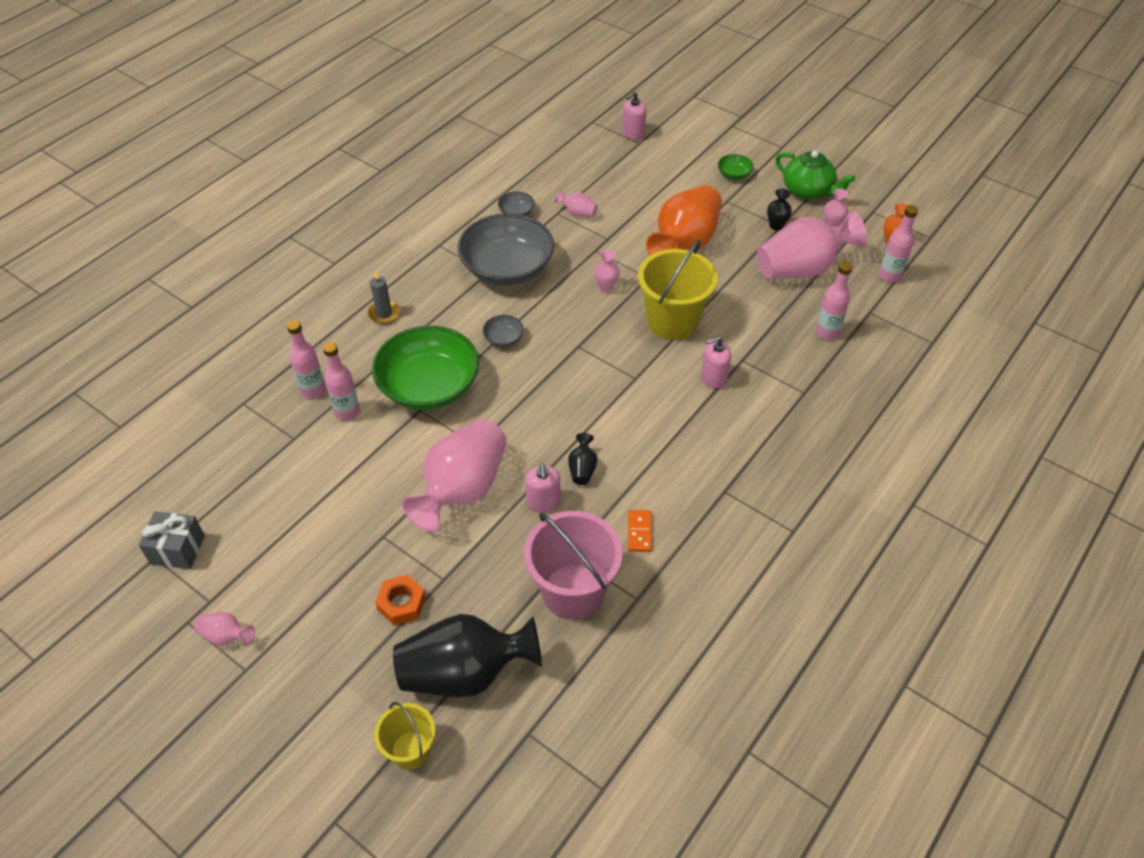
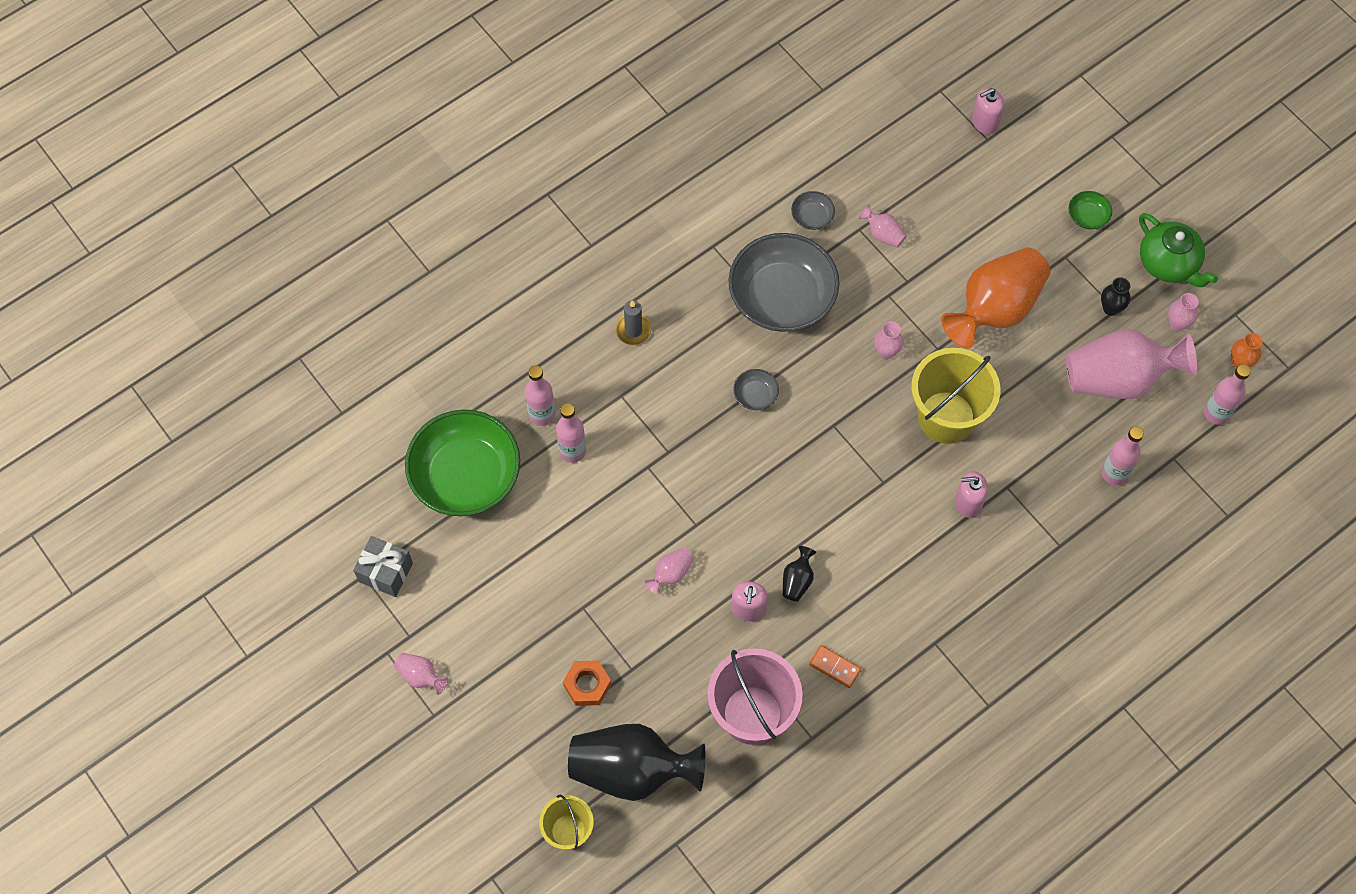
camera: 15 degrees right, 15 degrees up
green bowl [372,326,479,410] -> green bowl moved to [405,409,520,516]
pink vase [401,419,507,531] -> pink vase [644,547,694,595], size x0.42
orange domino [628,510,652,552] -> orange domino turned 75 degrees counterclockwise [809,645,861,688]

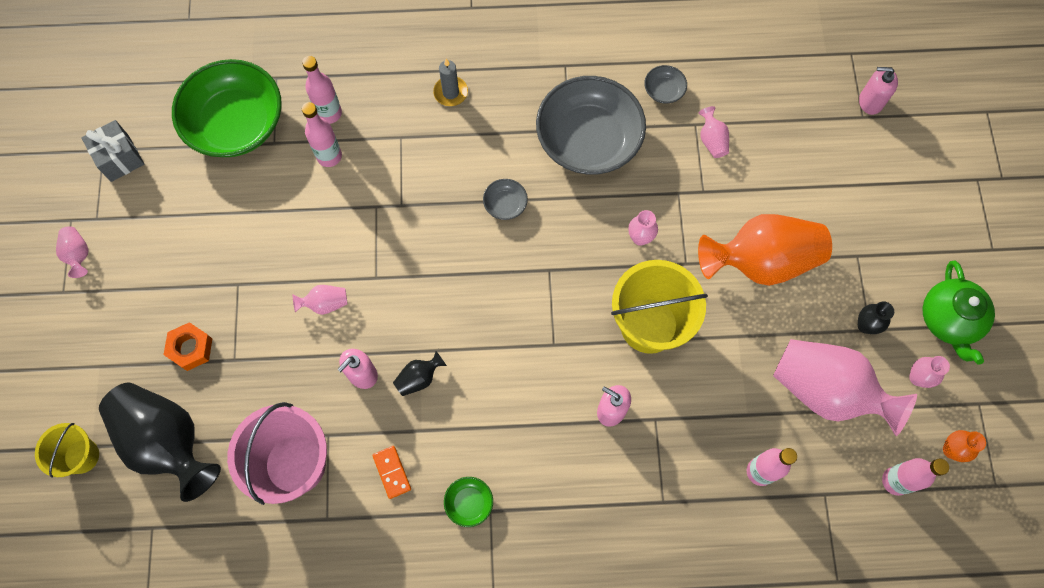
camera: 35 degrees right, 5 degrees up
green bowl [1069,191,1112,229] -> green bowl moved to [444,477,493,527]

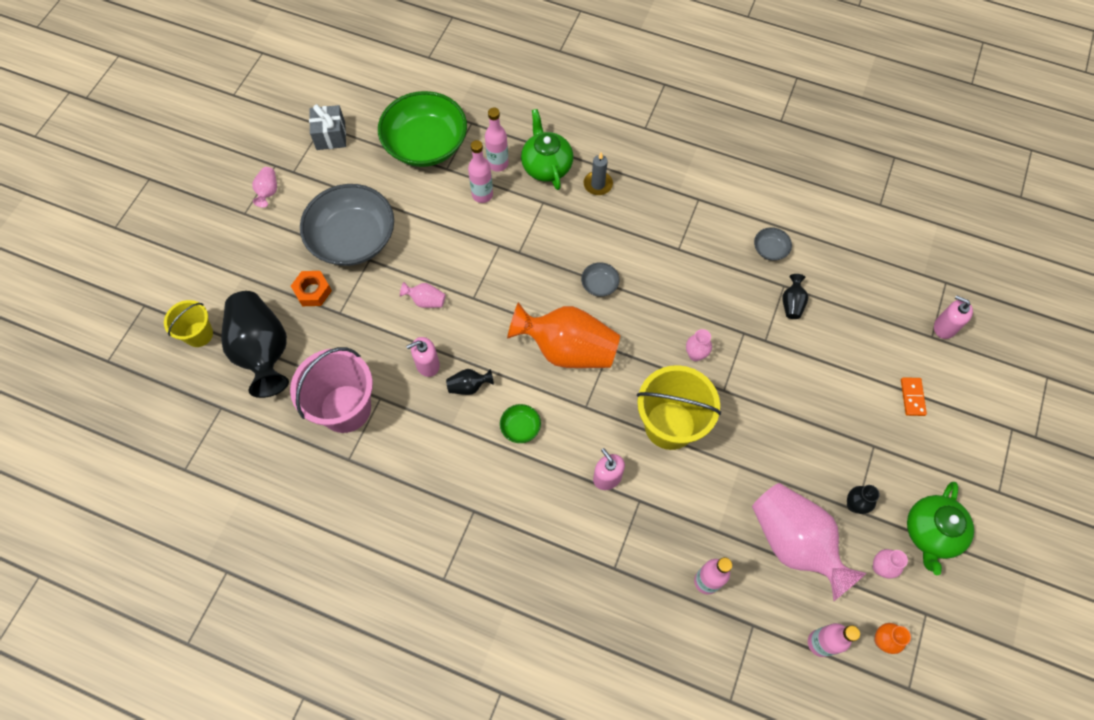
camera: 25 degrees right, 5 degrees down
orange domino [372,446,411,499] -> orange domino moved to [901,377,927,416]
green bowl [444,477,493,527] -> green bowl moved to [500,404,541,443]
grey bowl [536,76,646,175] -> grey bowl moved to [300,184,394,266]
orange vase [698,214,832,286] -> orange vase moved to [507,302,620,368]
pink vase [699,106,729,158] -> black vase [783,274,808,319]
none -> green teapot [521,109,573,190]

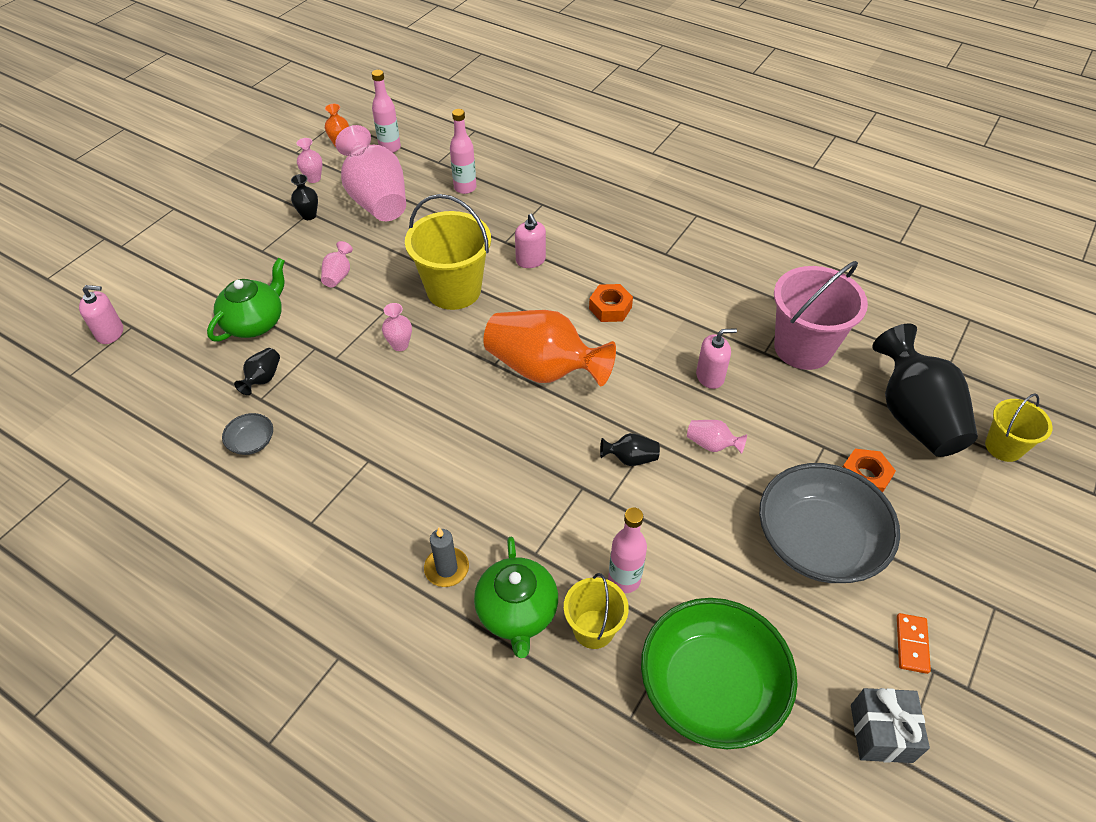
camera: 170 degrees left, 15 degrees down
pink vase [252,167,277,208] -> pink vase moved to [321,241,353,287]
black vase [446,369,494,395] -> black vase moved to [600,433,660,466]
pink bottle [485,108,509,172] -> yellow bucket [564,573,629,649]
green bowl [500,404,541,443] -> orange nut [589,284,633,322]
grey bowl [581,262,620,297] -> none
orange domino [901,377,927,416] -> orange domino moved to [897,613,931,674]
green teapot [907,482,974,575] -> green teapot moved to [207,258,285,342]
pink soap dispenser [934,295,973,339] -> pink soap dispenser turned 45 degrees counterclockwise [79,285,123,344]

